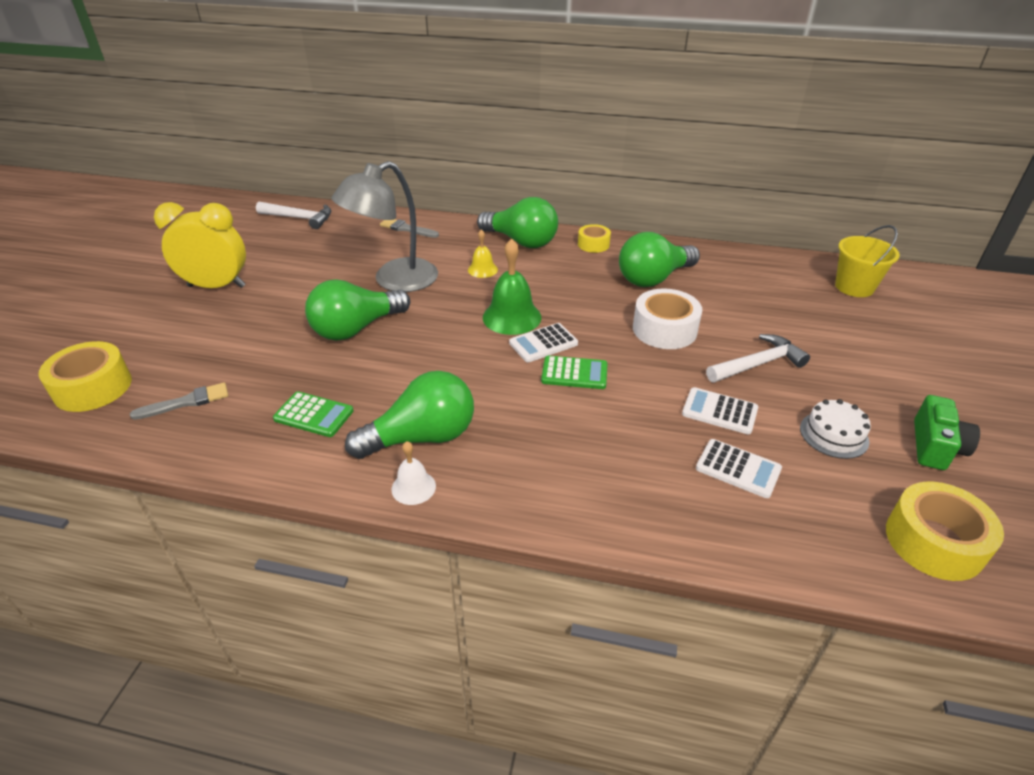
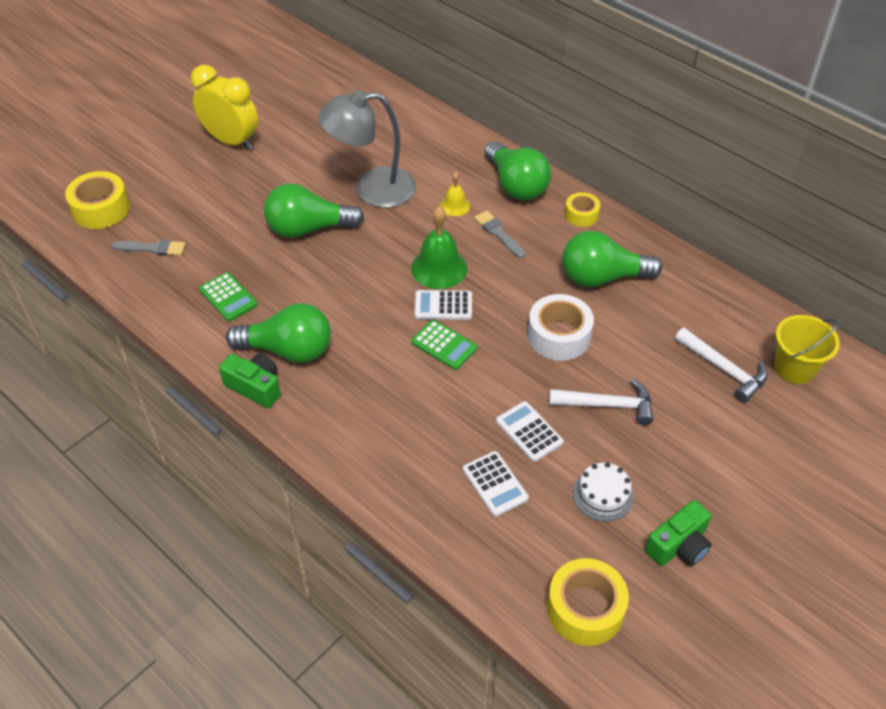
camera: 30 degrees right, 10 degrees up
white hammer [256,202,332,229] -> white hammer moved to [675,328,768,403]
grey brush [380,219,439,238] -> grey brush moved to [474,211,526,258]
white bell [391,441,436,505] -> green camera [219,353,281,408]

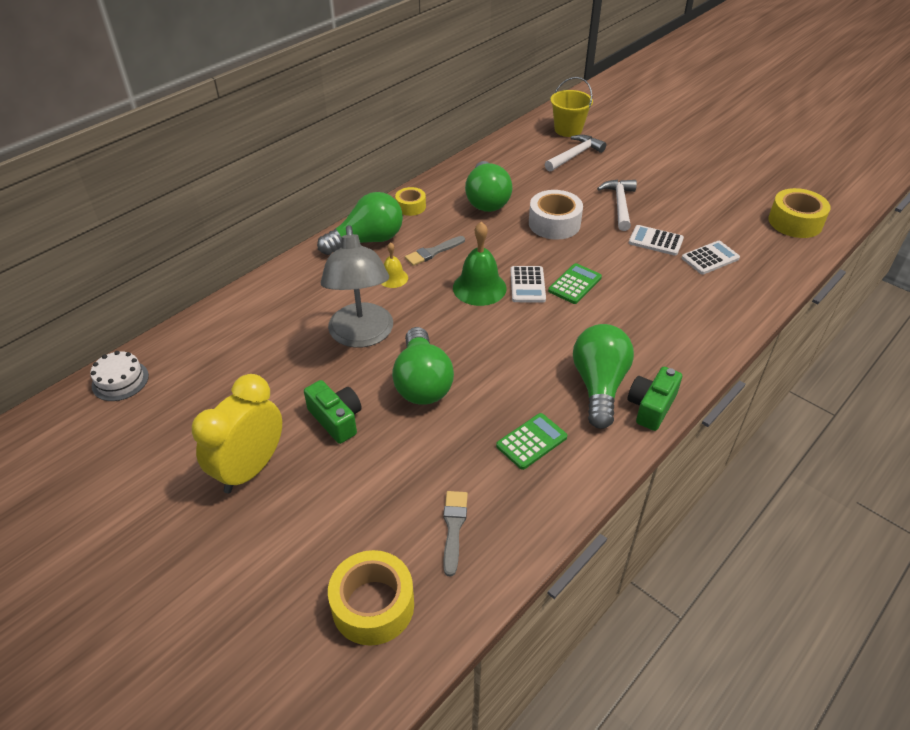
camera: 90 degrees left, 5 degrees down
white calculator [496,401,563,462] -> white calculator turned 60 degrees clockwise [629,225,684,256]
white cake [573,462,634,522] -> white cake moved to [90,351,149,401]
green camera [645,500,711,566] -> green camera moved to [304,380,362,444]

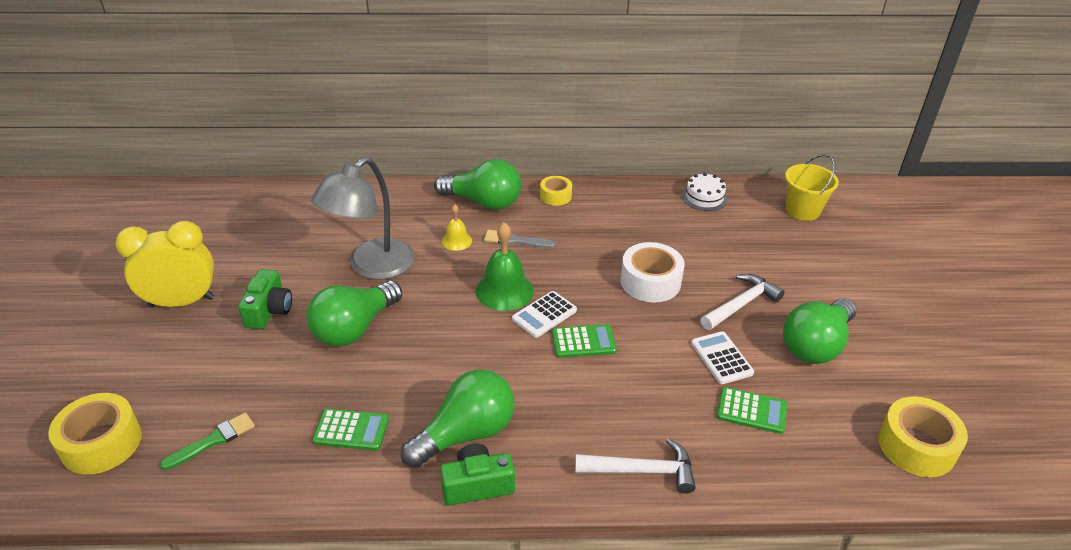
camera: 45 degrees right, 5 degrees down
white cake [90,351,149,401] -> white cake moved to [682,173,728,211]
grey brush [443,491,468,577] -> green brush [160,412,255,470]
green light bulb [465,161,512,212] -> green light bulb moved to [783,298,856,364]
white hammer [545,135,606,172] -> white hammer moved to [575,438,696,494]
white calculator [682,241,740,274] -> green calculator [717,387,787,434]

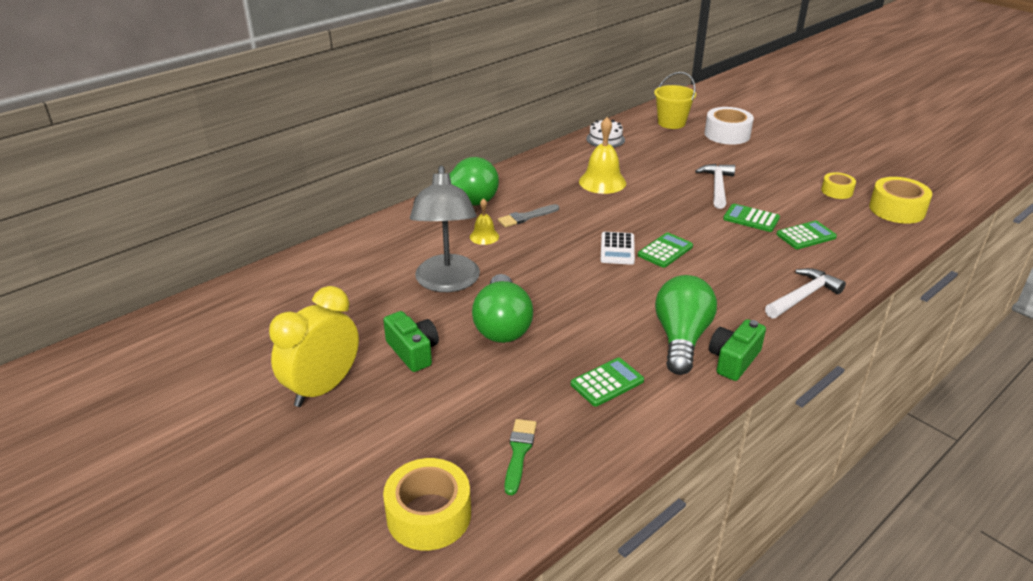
camera: 40 degrees left, 5 degrees down
green bell [476,222,534,311] -> none
yellow tape [540,176,572,206] -> yellow tape moved to [821,172,856,199]
white tape [621,242,685,302] -> white tape moved to [705,107,754,145]
white calculator [691,331,754,384] -> green calculator [723,204,780,232]
green light bulb [783,298,856,364] -> none
none -> yellow bell [579,117,626,194]

